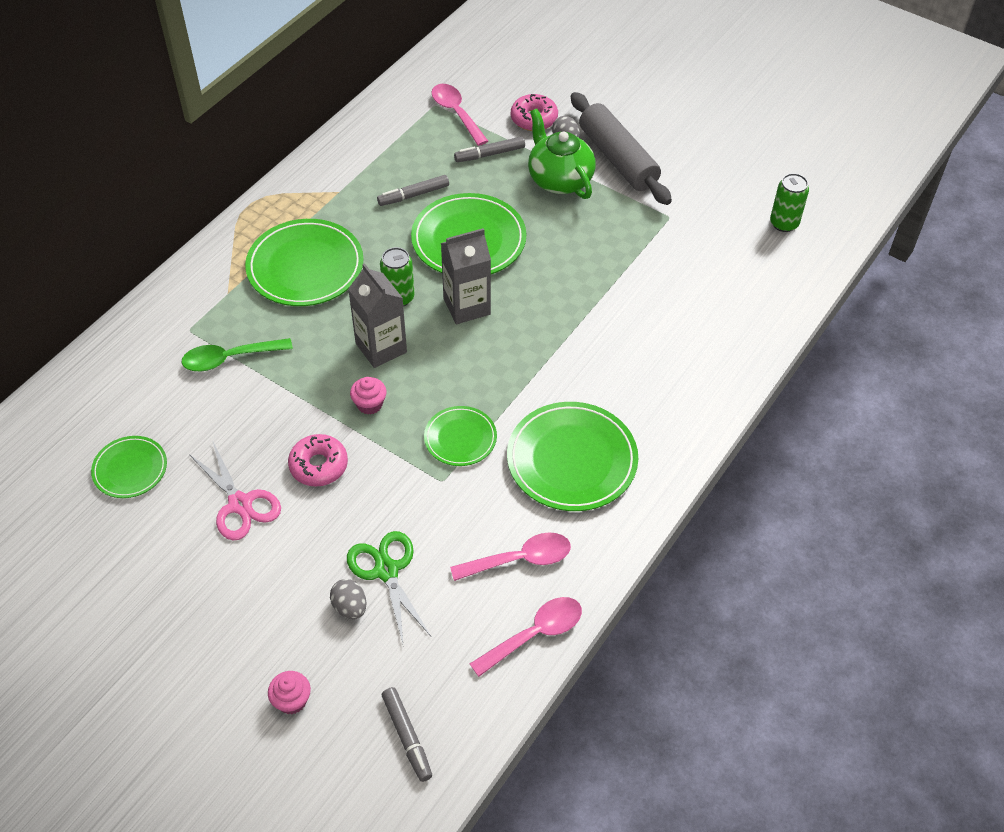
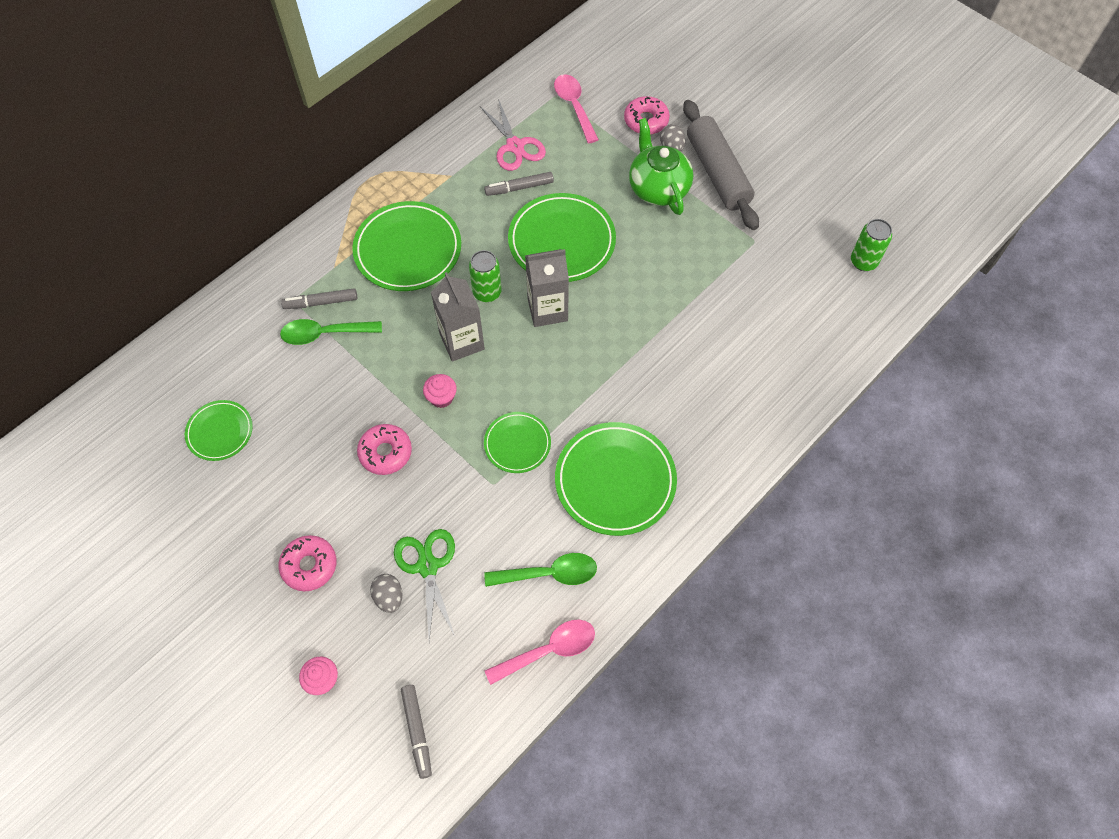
camera: 10 degrees right, 10 degrees up
pink scissors [189,442,281,541] -> pink scissors moved to [480,99,546,171]
pink spoon [450,532,571,581] -> green spoon [484,553,597,587]
grey marker [454,137,525,162] -> grey marker moved to [281,288,357,309]
none -> pink donut [278,535,337,591]

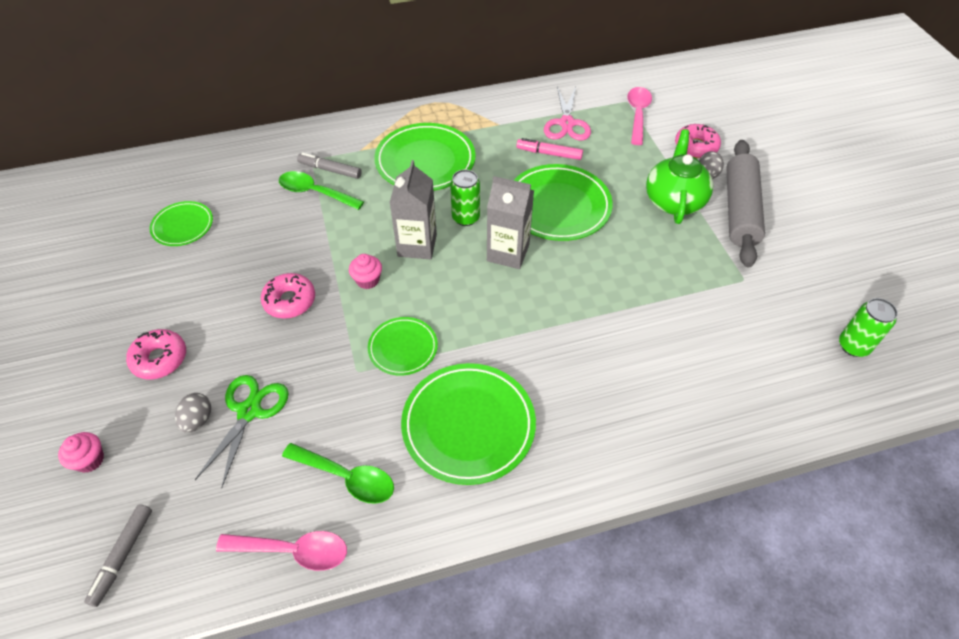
camera: 30 degrees right, 10 degrees down
grey marker [484,172,554,196] -> pink marker [516,138,583,160]

